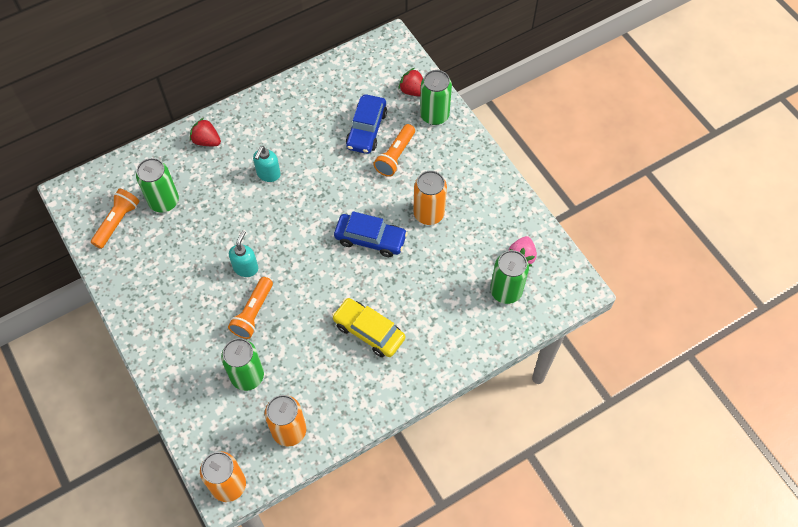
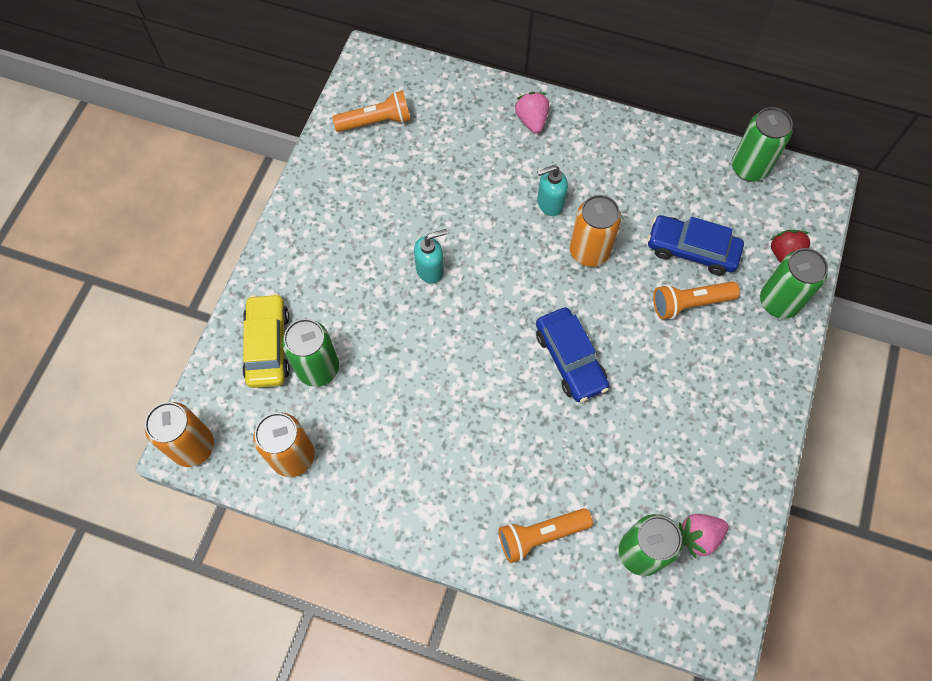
camera: 50 degrees right, 5 degrees up
green can [136,158,179,213] -> green can moved to [732,107,793,181]
red strawberry [190,118,221,146] -> pink strawberry [515,92,549,133]
orange flashlight [228,277,273,339] -> orange flashlight moved to [499,508,593,563]
yellow car [332,298,405,357] -> yellow car moved to [242,293,290,388]
blue car [346,94,387,154] -> blue car turned 45 degrees clockwise [647,215,744,275]
orange can [413,171,447,225] -> orange can moved to [570,195,621,267]

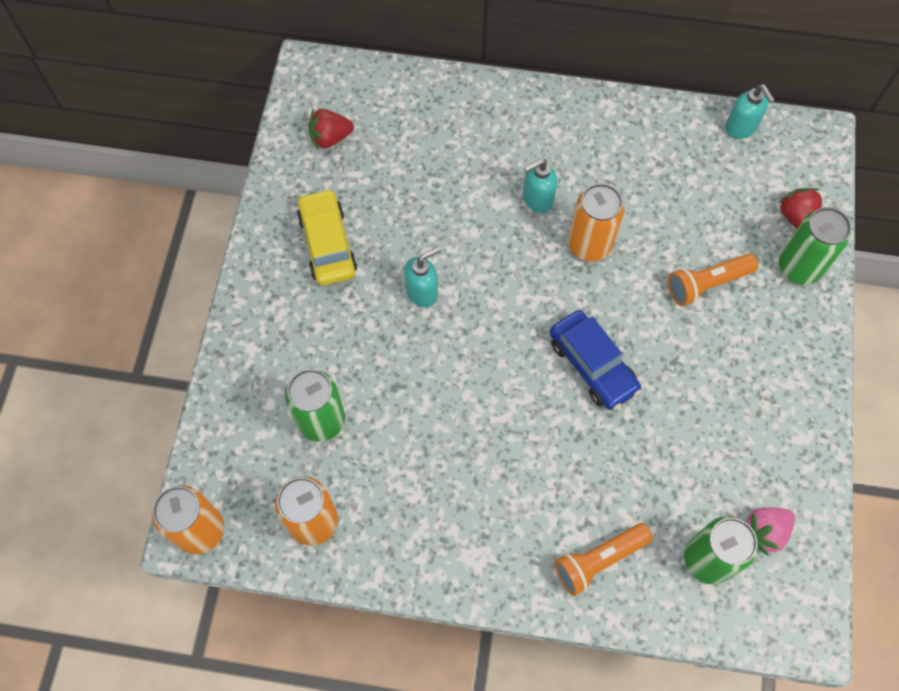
camera: 10 degrees left, 0 degrees up
yellow car [242,293,290,388] -> yellow car moved to [297,189,357,285]
orange flashlight [332,90,411,132] -> red strawberry [309,109,354,150]
pink strawberry [515,92,549,133] -> none
blue car [647,215,744,275] -> none
green can [732,107,793,181] -> turquoise soap dispenser [725,84,775,139]

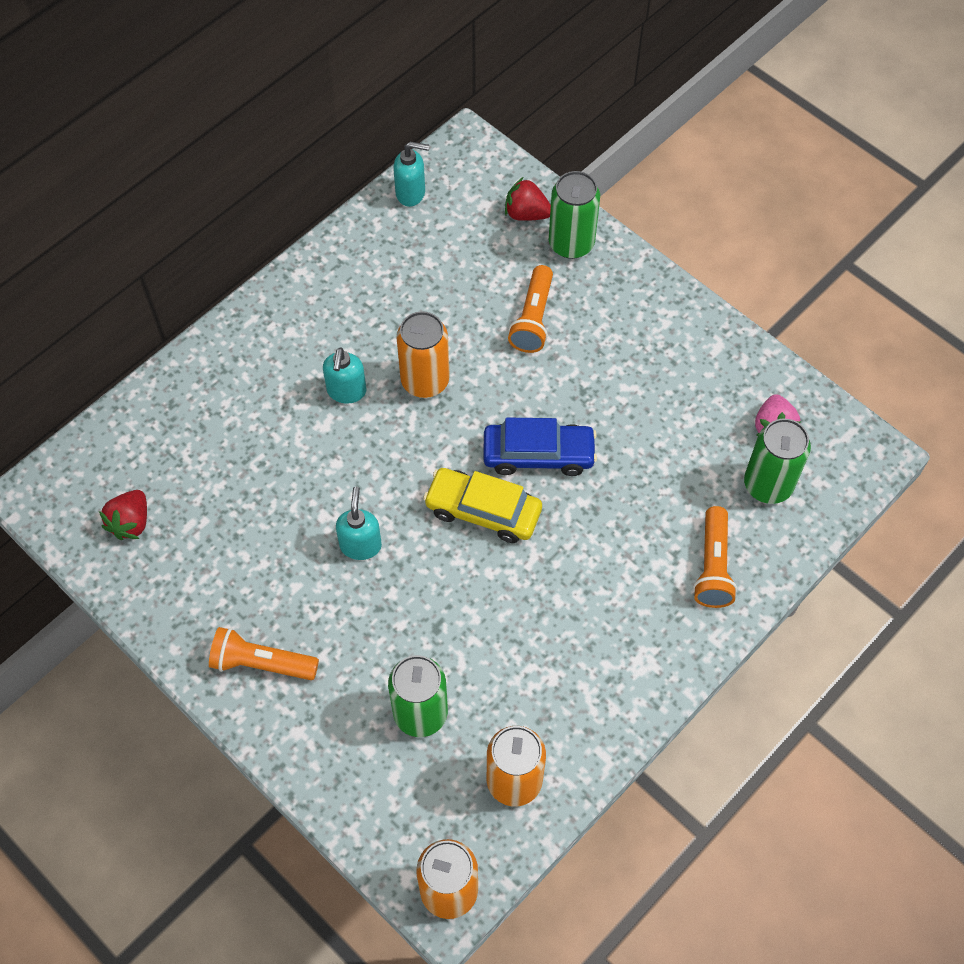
camera: 55 degrees left, 5 degrees down
yellow car [297,189,357,285] -> yellow car moved to [423,468,542,543]
none -> orange flashlight [209,627,319,680]

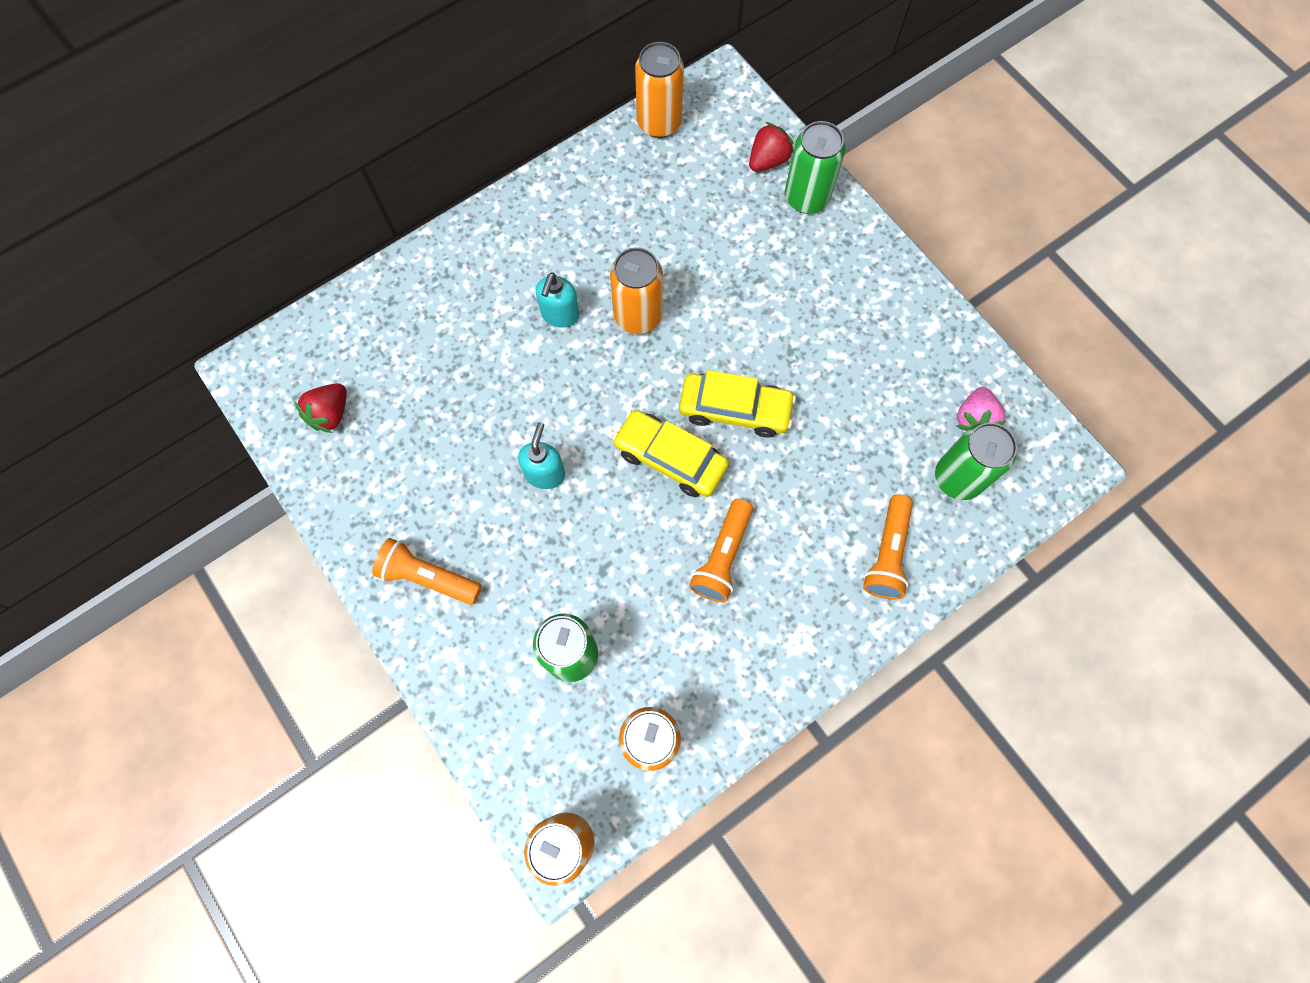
camera: 10 degrees right, 10 degrees up
turquoise soap dispenser [394,142,429,207] -> orange can [635,42,684,138]
blue car [483,418,597,476] -> yellow car [679,370,796,438]
red strawberry [505,177,551,221] -> red strawberry turned 105 degrees clockwise [749,122,794,172]
orange flashlight [508,265,553,353] -> orange flashlight moved to [689,499,753,602]

